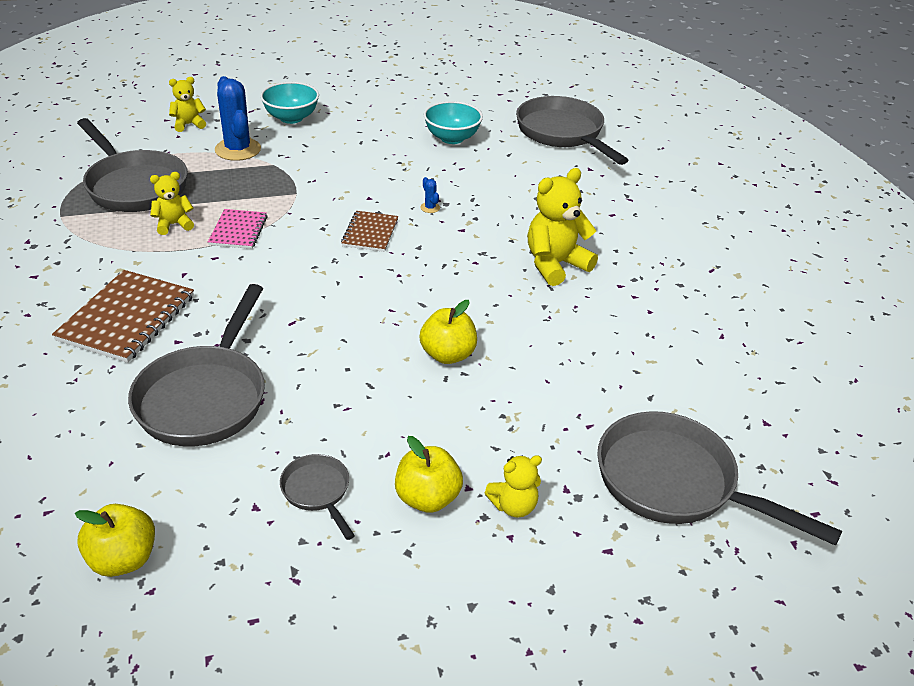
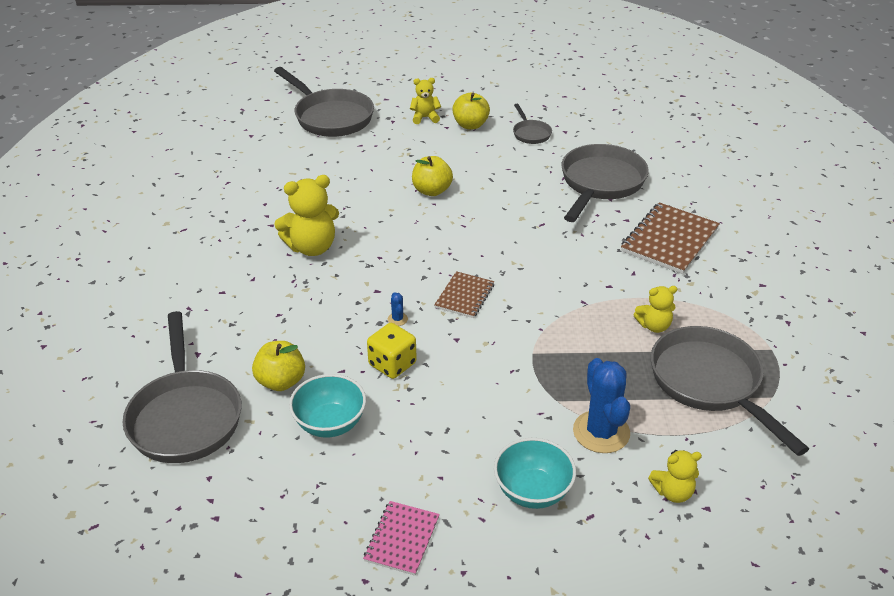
camera: 165 degrees left, 0 degrees up
yellow apple [75,504,155,577] -> yellow apple moved to [252,341,305,391]
pink notebook [208,209,268,249] -> pink notebook moved to [363,501,440,575]
none -> yellow dice [367,323,417,379]

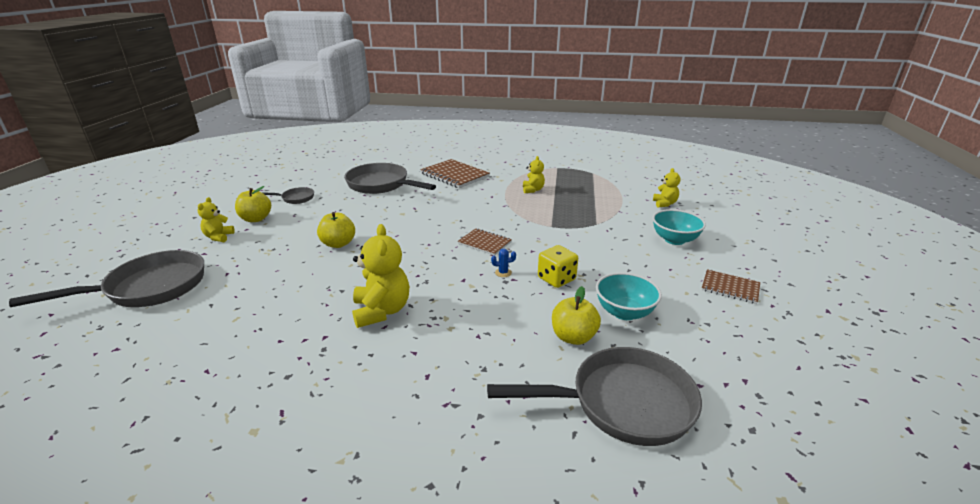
camera: 80 degrees left, 10 degrees down
pink notebook [363,501,440,575] -> brown notebook [702,269,760,304]
blue cactus [573,358,630,453] -> none
grey pan [651,326,809,456] -> none

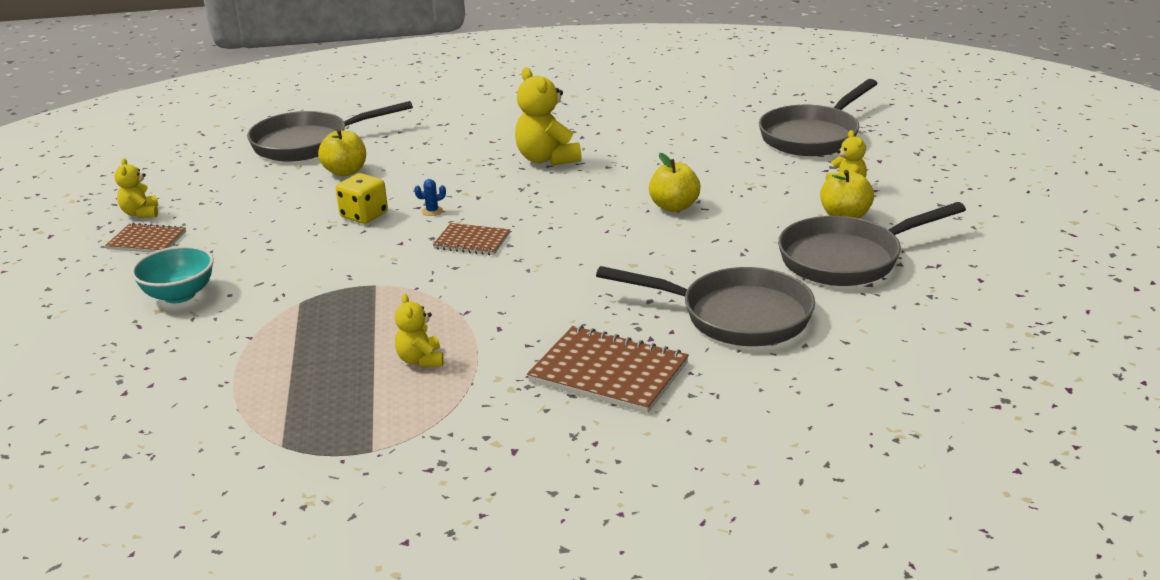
camera: 165 degrees right, 0 degrees up
grey pan [262,187,314,204] -> grey pan [778,202,966,286], size x2.07
turquoise bowl [596,272,662,320] -> none
yellow teddy bear [653,168,681,208] -> yellow teddy bear moved to [114,158,158,218]

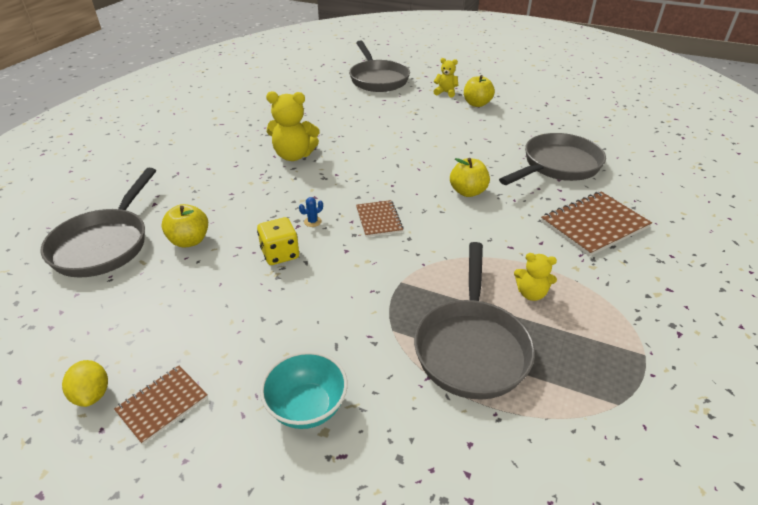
camera: 60 degrees left, 10 degrees up
yellow teddy bear [114,158,158,218] -> yellow lemon [62,360,108,407]
blue cactus [414,179,446,216] -> blue cactus turned 45 degrees clockwise [299,197,323,227]
brown notebook [433,223,510,255] -> brown notebook turned 60 degrees counterclockwise [356,200,404,237]
yellow apple [649,153,700,212] -> yellow apple moved to [450,158,490,197]
grey pan [778,202,966,286] -> grey pan moved to [414,242,535,400]

